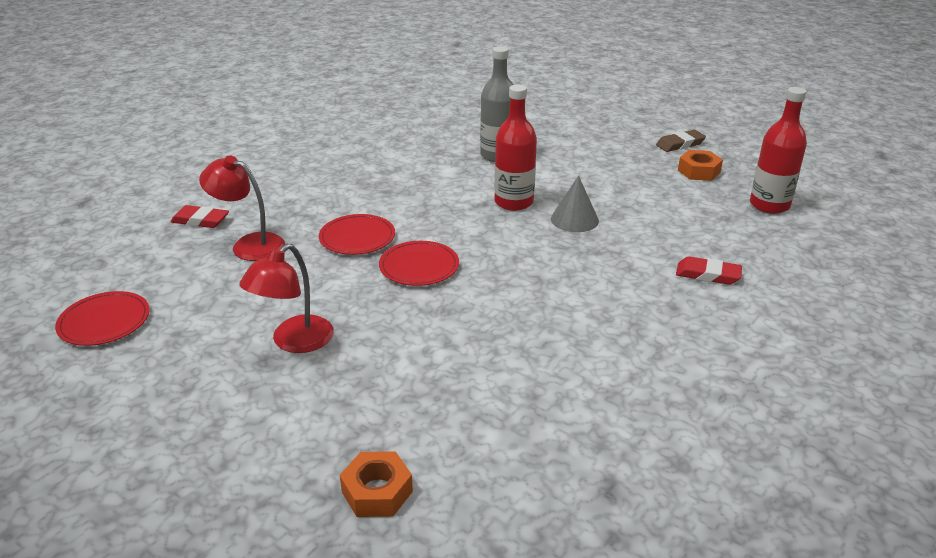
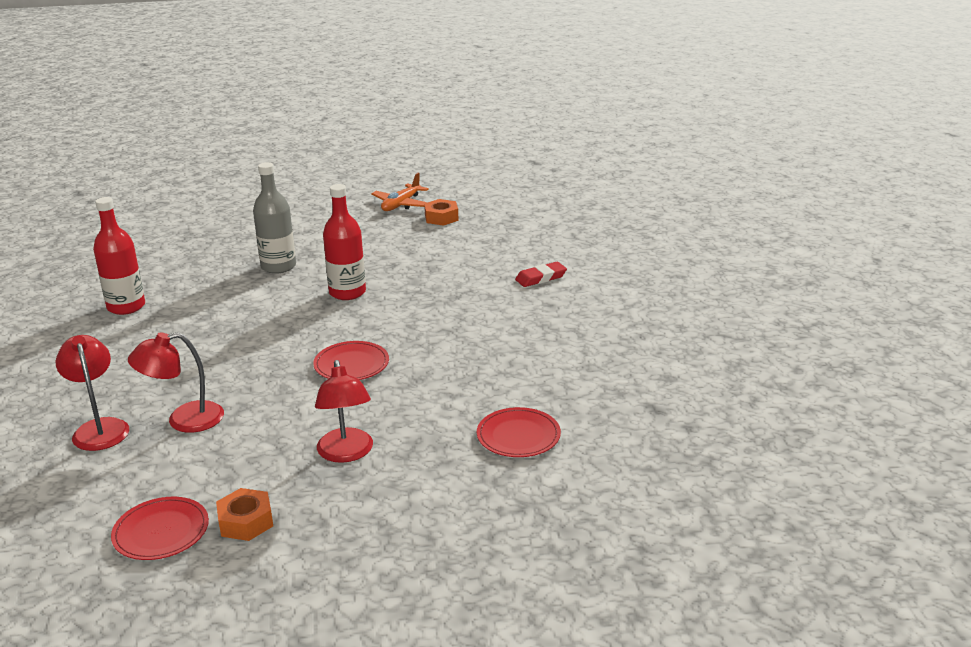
camera: 45 degrees left, 5 degrees down
red eraser [170,205,229,228] -> red lamp [56,335,129,451]
red plate [319,214,395,255] -> red plate moved to [477,407,561,457]
orange nut [340,451,413,517] -> orange nut moved to [216,488,273,541]
grey cone [551,176,599,232] -> none
brown eraser [656,130,706,152] -> orange plane [371,173,429,211]
red bottle [750,87,807,214] -> red bottle moved to [93,197,145,315]

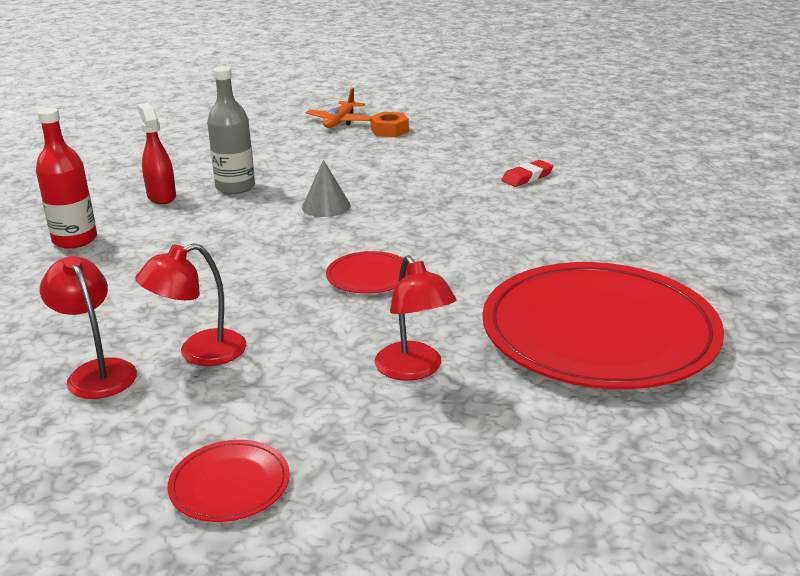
camera: 10 degrees left, 0 degrees up
orange nut [216,488,273,541] -> none
red bottle [323,184,366,300] -> grey cone [302,160,351,217]
red plate [477,407,561,457] -> red plate [482,262,724,389], size x2.43
none -> red spray bottle [137,103,176,204]

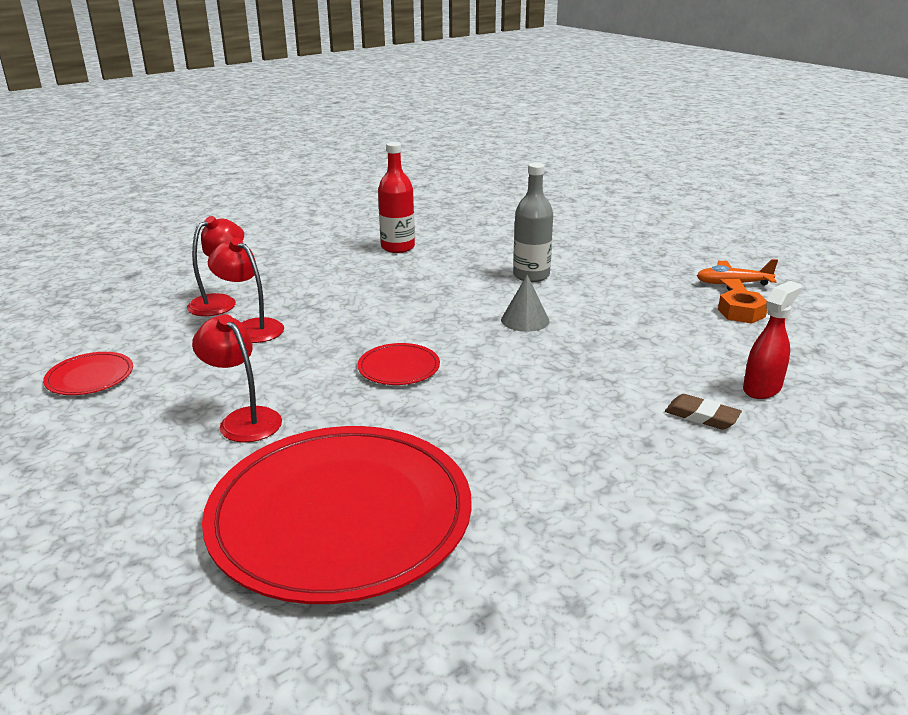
camera: 70 degrees right, 0 degrees up
red spray bottle [137,103,176,204] -> red spray bottle moved to [743,281,802,399]
red lamp [375,255,457,381] -> red lamp turned 90 degrees clockwise [192,314,282,443]
red eraser [501,160,553,187] -> brown eraser [665,394,742,430]

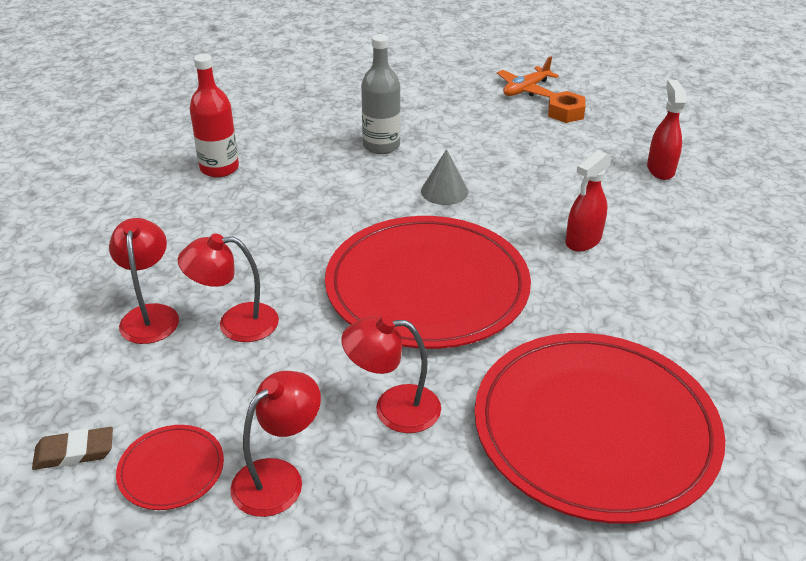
camera: 45 degrees left, 10 degrees up
red plate [357,343,440,385] -> red plate [325,216,531,349], size x2.43
brown eraser [665,394,742,430] -> brown eraser moved to [32,427,113,470]
none -> red lamp [230,371,321,517]
none -> red spray bottle [565,150,611,251]

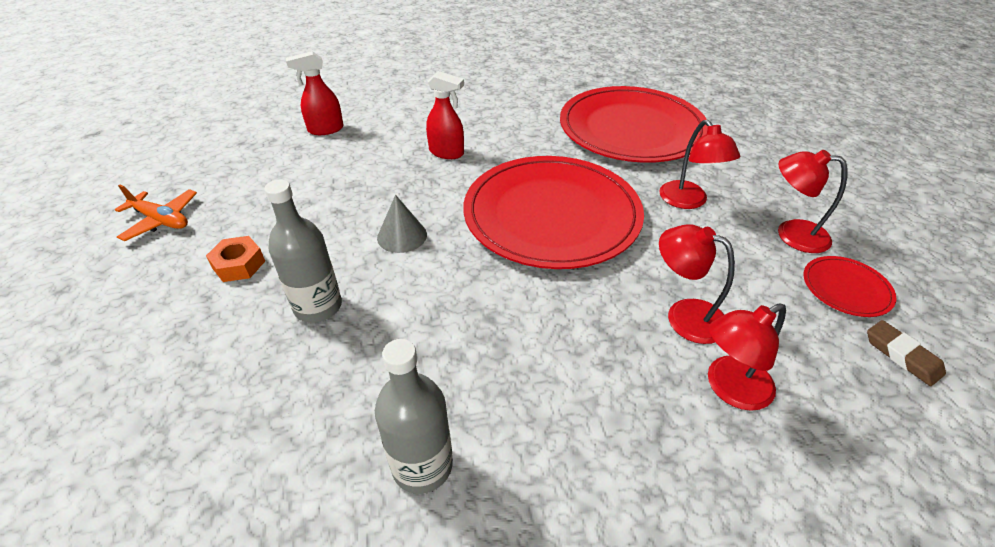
camera: 110 degrees left, 5 degrees up
red lamp [178,233,279,342] -> red lamp turned 150 degrees clockwise [659,224,735,344]
red bottle [189,54,239,178] -> grey bottle [375,339,453,494]
orange nut [548,91,586,123] -> orange nut moved to [206,236,265,282]

